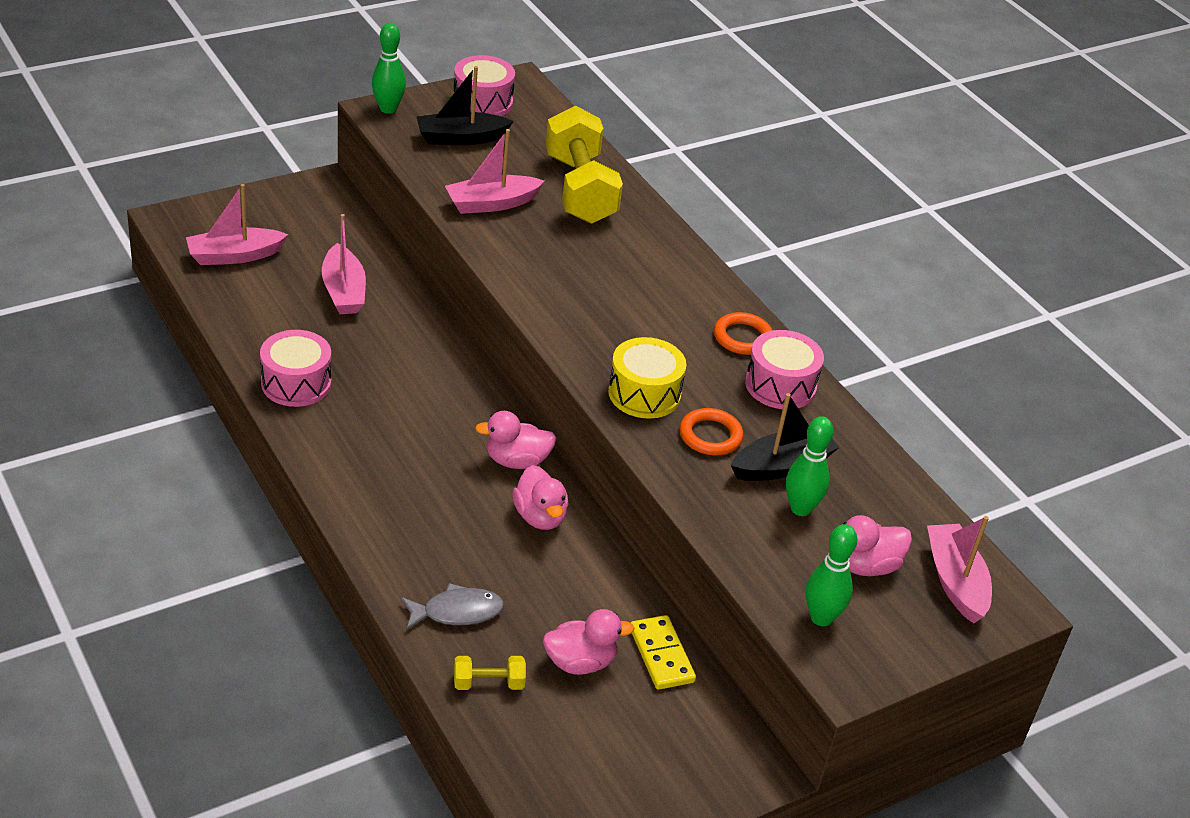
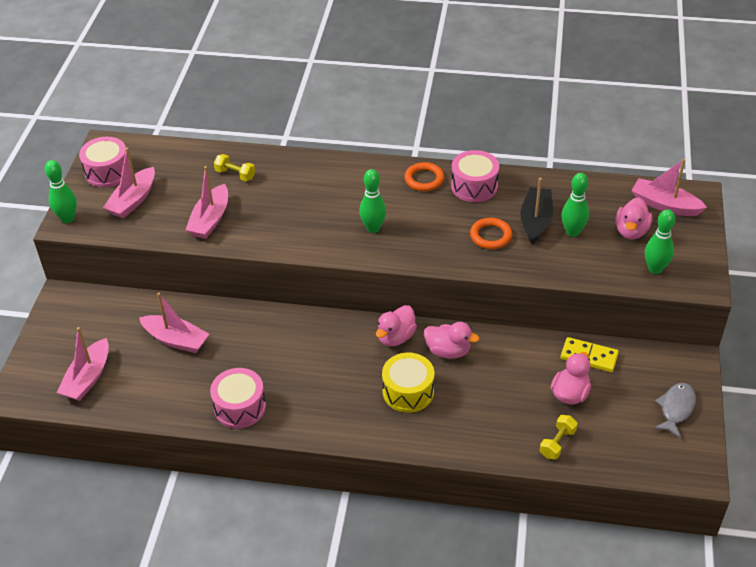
camera: 45 degrees left, 5 degrees up
grey fish [401,583,504,630] -> grey fish moved to [654,383,696,439]
black boat [417,66,514,145] -> pink boat [103,147,155,219]
yellow dumbbell [546,106,623,224] -> yellow dumbbell [214,154,255,181], size x0.43
yellow drum [608,337,686,419] -> yellow drum moved to [382,353,434,413]
none -> green bowling pin [359,169,386,233]

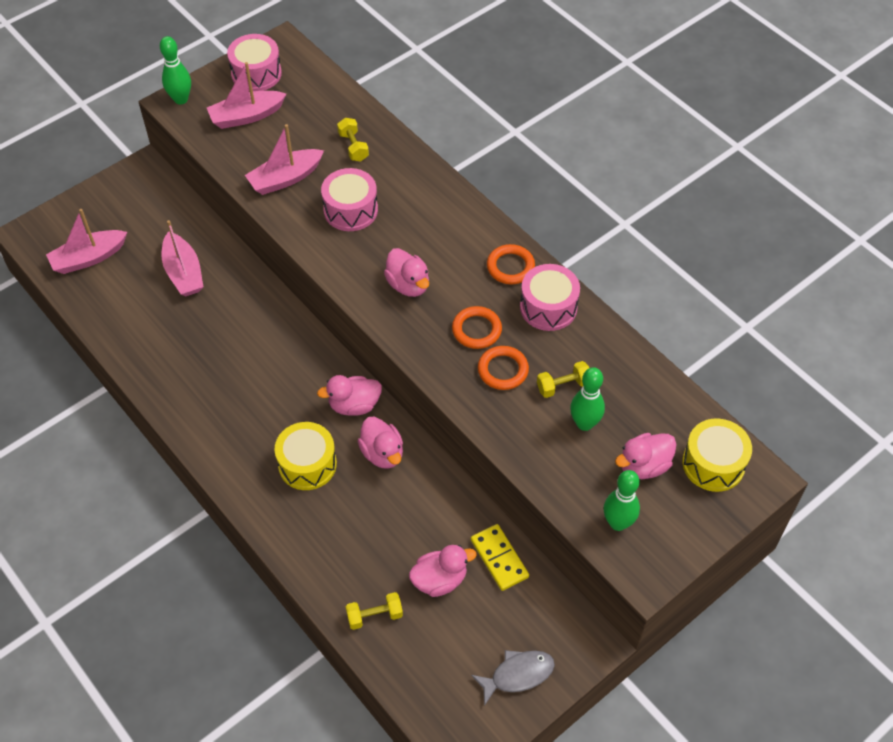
camera: 40 degrees right, 10 degrees up
pink drum [210,368,266,428] -> pink drum moved to [321,168,378,231]
green bowling pin [359,169,386,233] -> pink duck [384,248,429,297]
black boat [521,178,553,244] -> yellow dumbbell [537,361,589,398]
pink boat [631,159,707,216] -> yellow drum [682,418,752,492]
none -> orange ring [452,306,502,349]

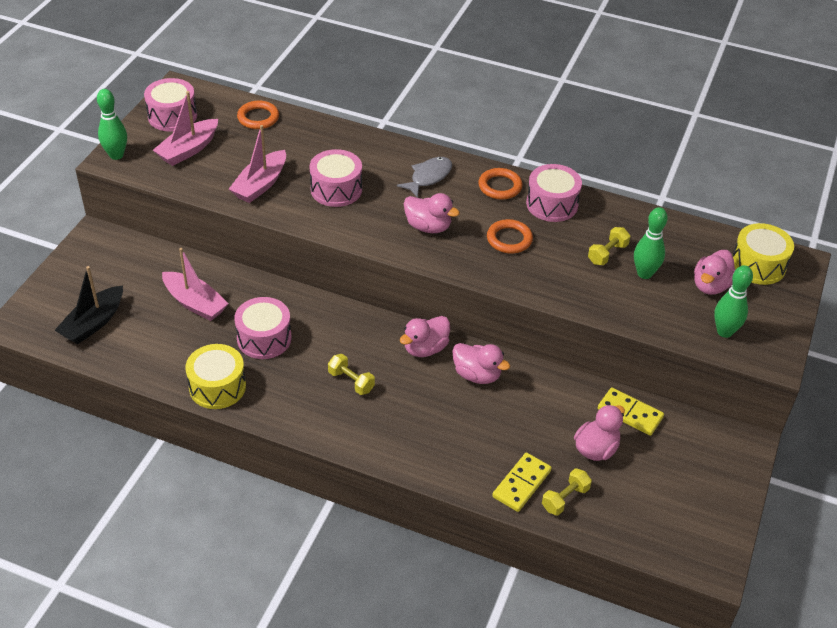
camera: 30 degrees left, 10 degrees down
pink boat [46,209,127,274] -> black boat [54,266,123,344]
yellow drum [275,422,337,490] -> yellow drum moved to [186,344,246,409]
yellow dumbbell [337,118,369,161] -> yellow dumbbell moved to [328,354,375,395]
grey fish [471,650,555,706] -> grey fish moved to [397,157,452,198]
orange ring [478,346,529,390] -> orange ring moved to [237,101,279,129]
none -> pink drum [234,297,292,359]
none -> yellow domino [492,453,552,512]

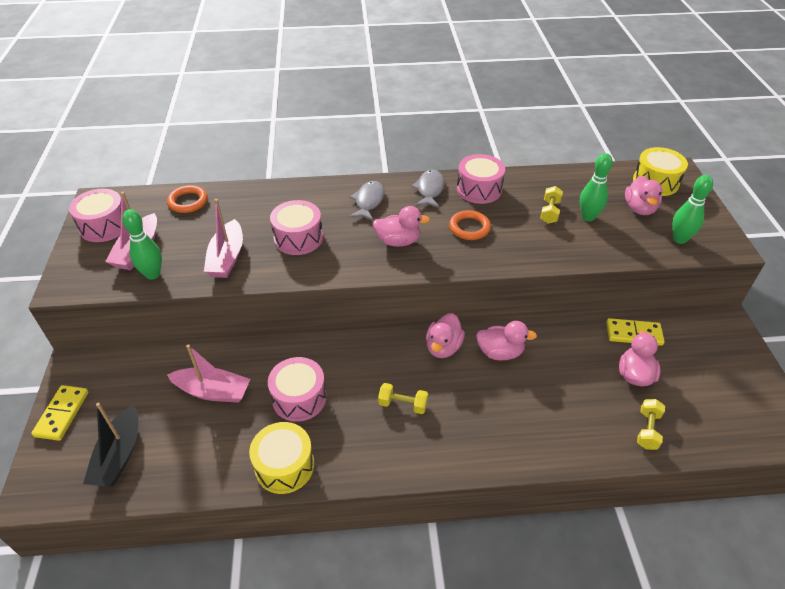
camera: 25 degrees left, 0 degrees up
green bowling pin [97,89,127,160] -> green bowling pin moved to [122,209,162,280]
orange ring [478,168,523,200] -> grey fish [411,170,444,208]
yellow domino [492,453,552,512] -> yellow domino moved to [31,385,89,441]

